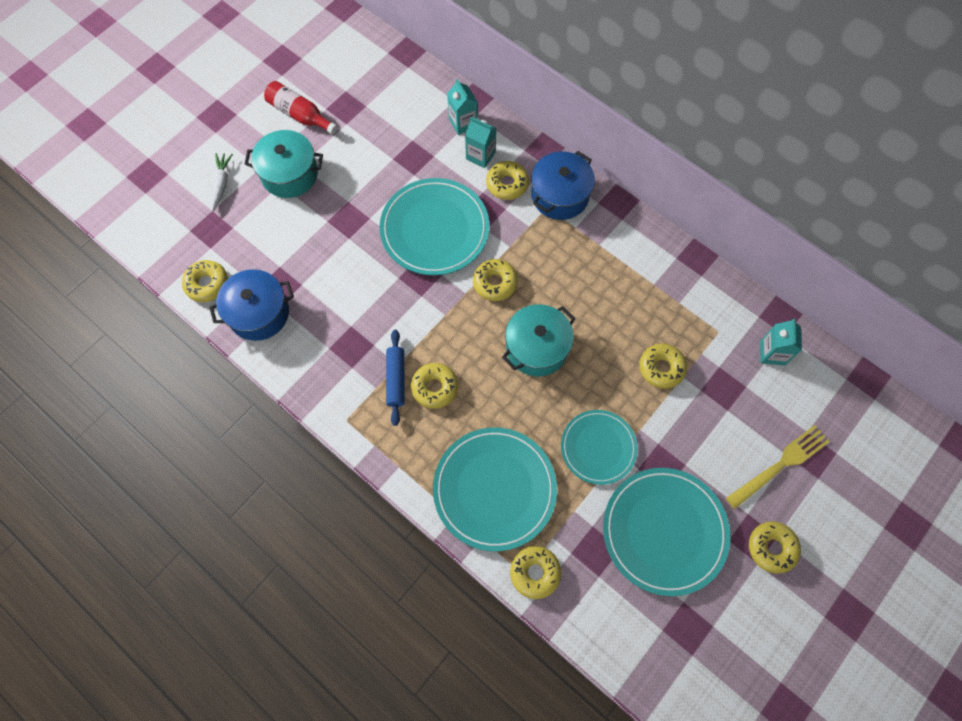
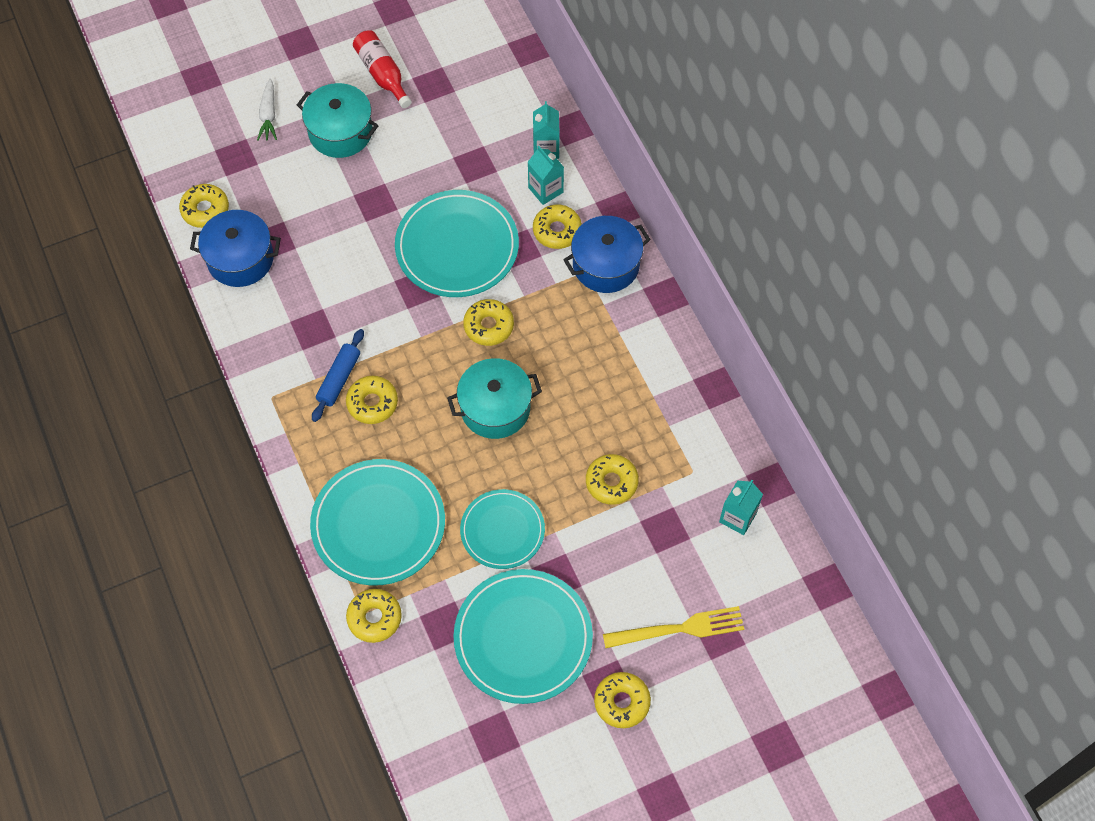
camera: 25 degrees right, 5 degrees down
white carrot [210,153,233,212] -> white carrot turned 150 degrees clockwise [257,79,277,141]

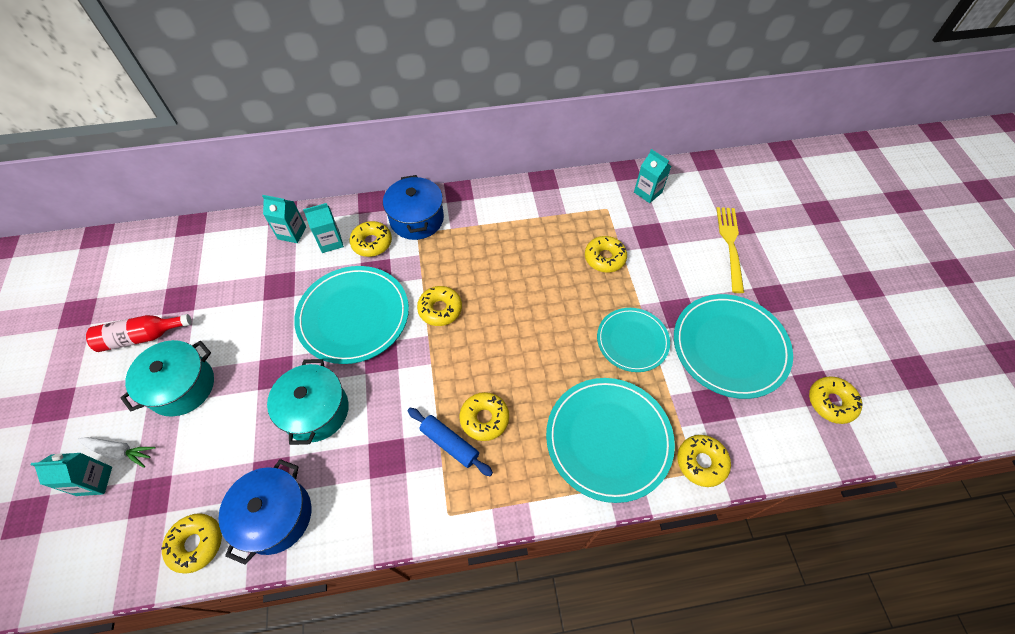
camera: 75 degrees left, 5 degrees down
turquoise pot [447,358,542,439] -> turquoise pot moved to [267,359,349,445]
yellow donut [594,672,651,728] -> yellow donut moved to [809,376,862,424]
none -> turquoise carton [30,453,112,496]

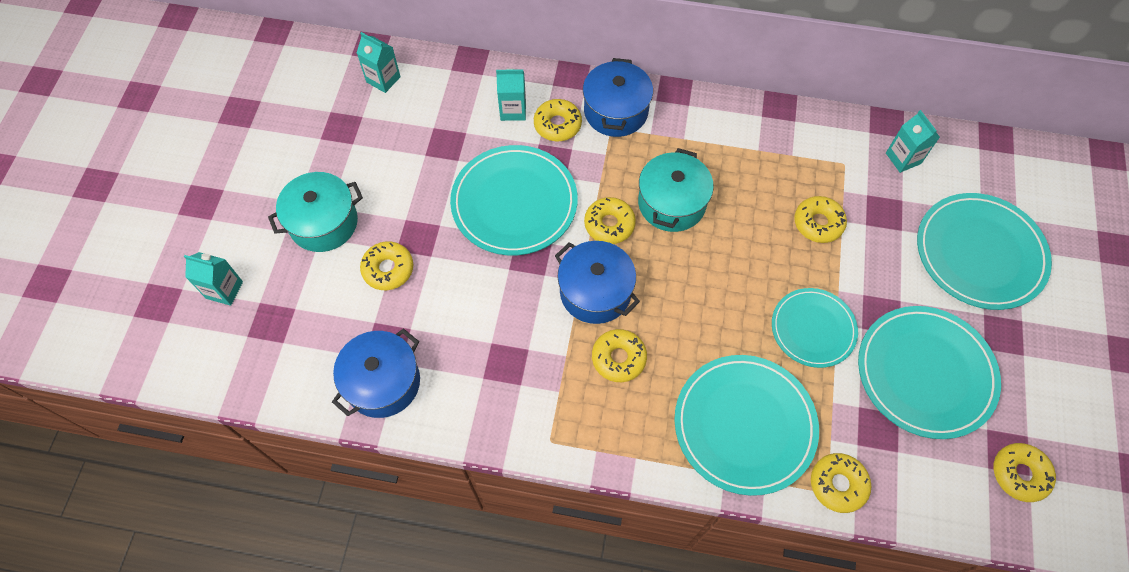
camera: 20 degrees right, 5 degrees up
white carrot [78,437,156,468] -> none
red bottle [86,314,192,352] -> none
yellow donut [161,513,222,574] -> yellow donut moved to [360,241,414,290]
turquoise carton [262,195,306,243] -> turquoise carton moved to [357,32,401,93]
turquoise pot [267,359,349,445] -> turquoise pot moved to [638,148,714,232]
blue rolling pin [408,408,493,476] -> none
yellow fork [716,207,744,293] -> turquoise plate [917,193,1052,310]
none -> blue pot [555,241,640,324]

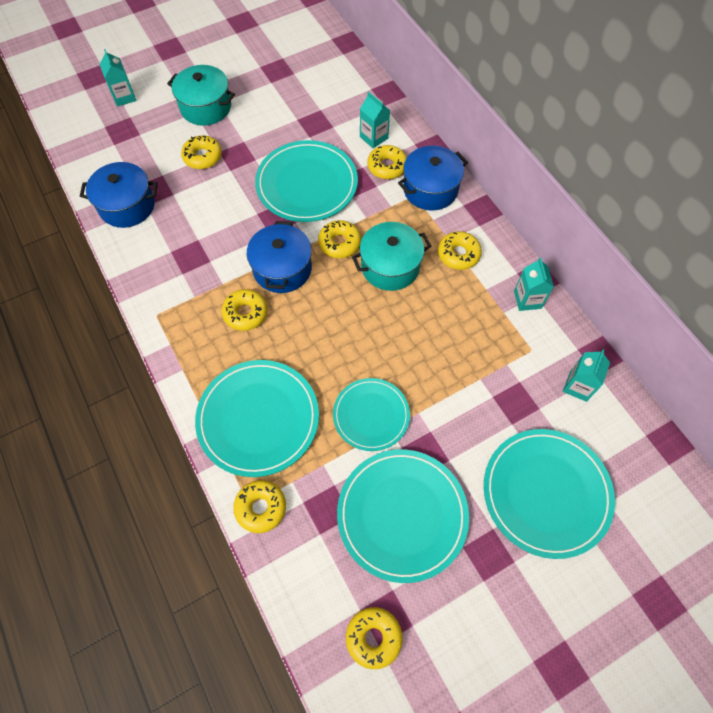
camera: 50 degrees right, 0 degrees up
turquoise carton [357,32,401,93] -> turquoise carton moved to [514,257,554,311]
yellow donut [794,196,847,243] -> yellow donut moved to [438,231,482,270]

